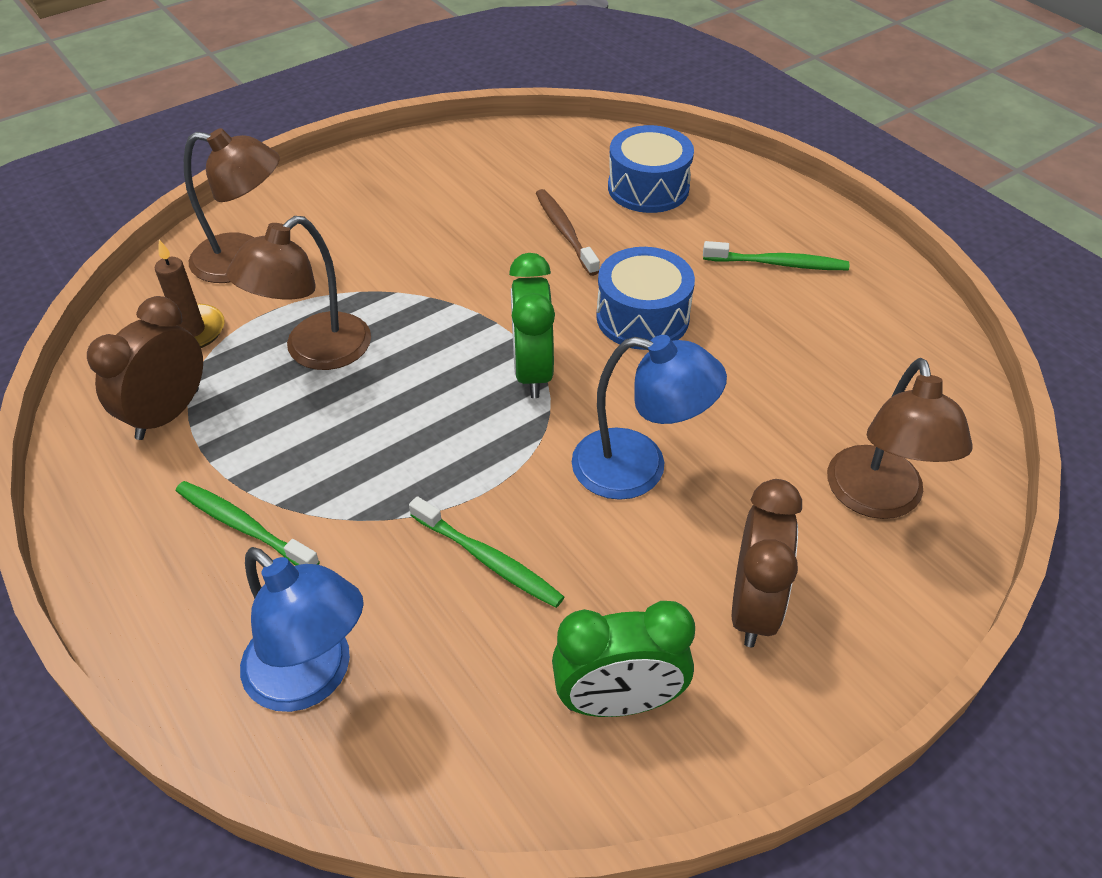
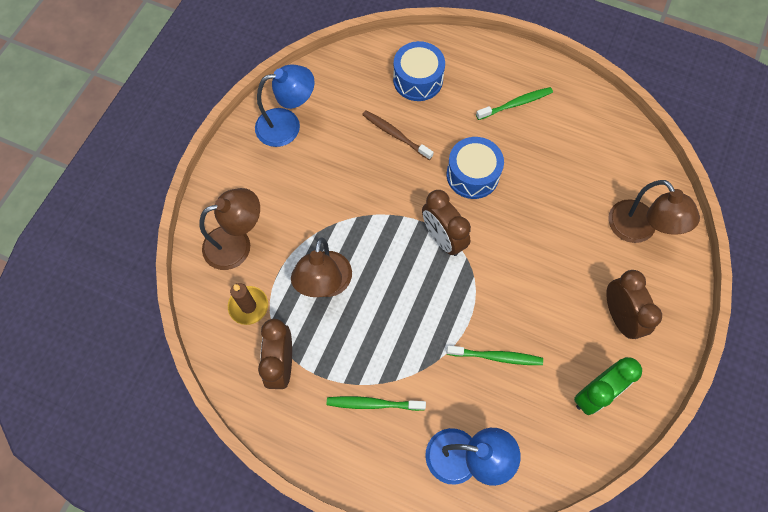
camera: 30 degrees left, 20 degrees up
green clock [509,253,555,398] -> brown clock [422,190,471,256]
blue lamp [572,335,727,500] -> blue lamp moved to [255,65,315,147]

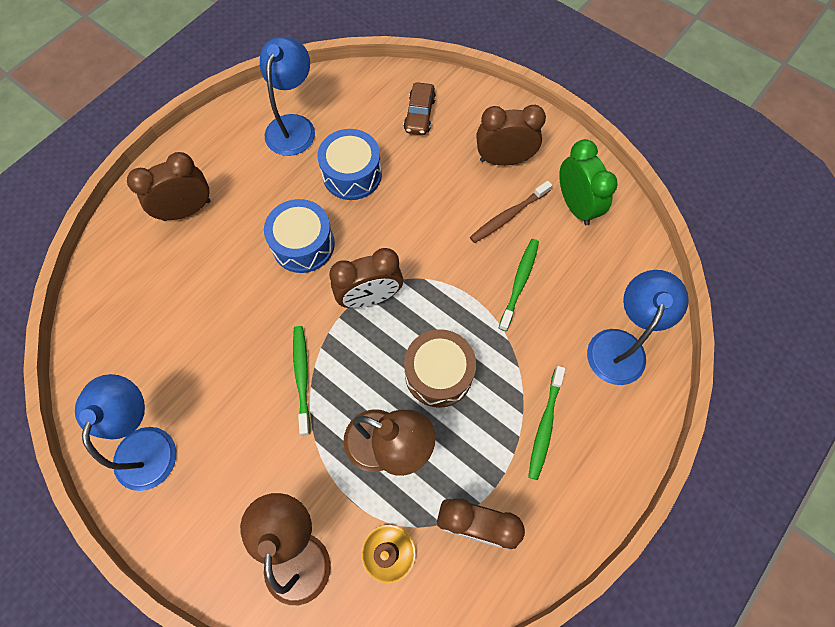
camera: 75 degrees left, 0 degrees up
brown toothbrush [362,110,434,160] -> brown toothbrush moved to [470,181,552,243]
blue drum [393,41,445,101] -> blue drum moved to [318,129,382,200]
green toothbrush [476,87,553,120] -> green toothbrush moved to [293,326,311,435]
brown lamp [608,180,700,243] -> brown car [404,82,436,135]
none -> brown clock [127,152,211,221]
none -> blue lamp [260,37,315,156]
none -> brown drum [404,329,476,408]

